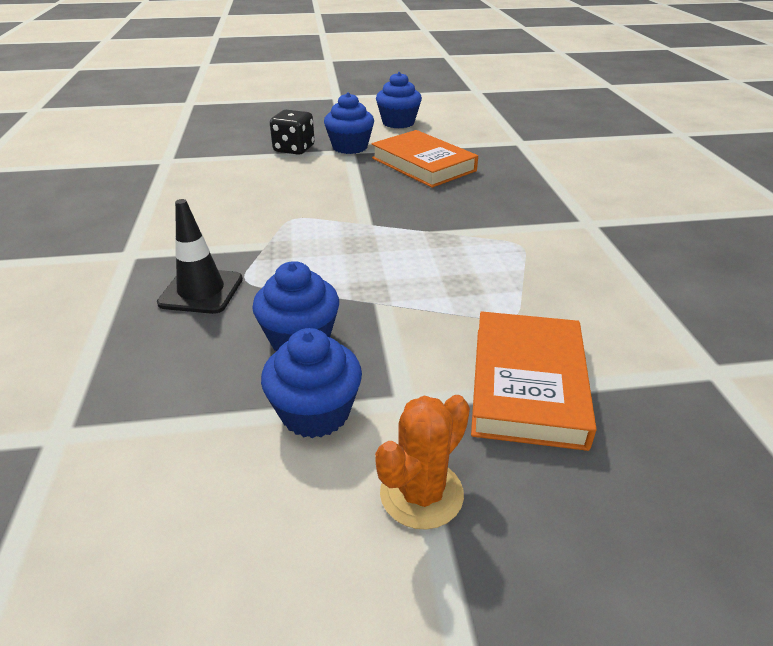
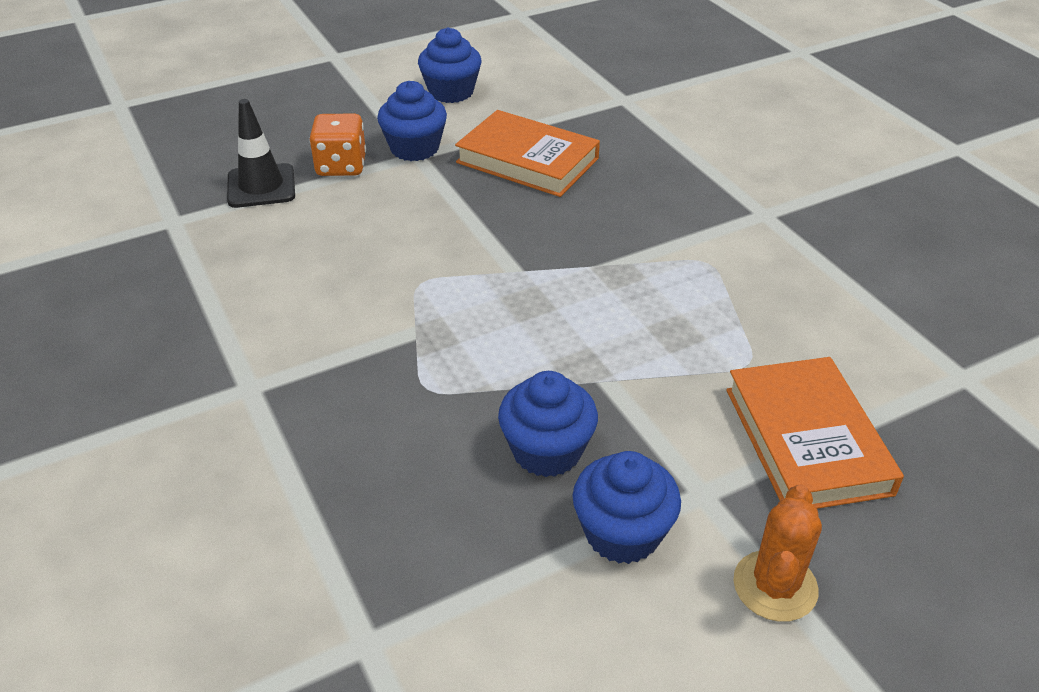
camera: 20 degrees left, 5 degrees up
black traffic cone [157,199,243,314] -> black traffic cone moved to [227,99,295,208]
black dice [270,110,315,155] -> orange dice [309,113,366,176]

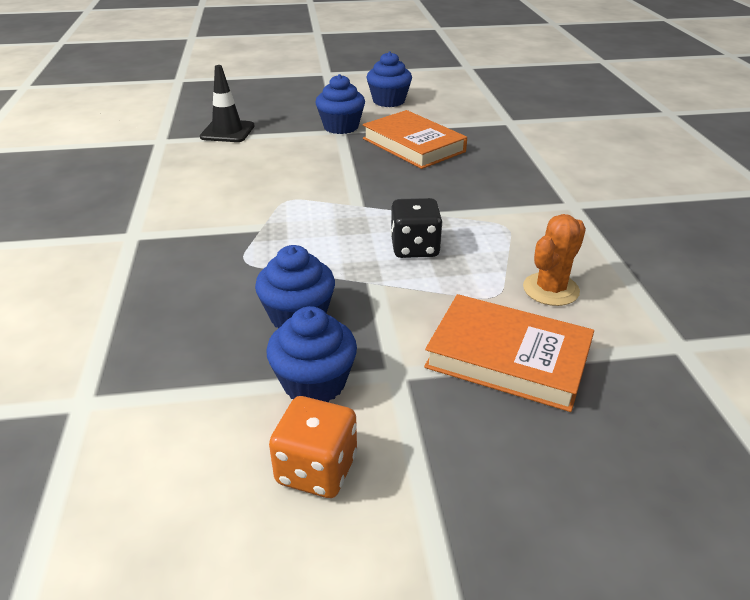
camera: 20 degrees right, 5 degrees down
orange dice [309,113,366,176] -> orange dice moved to [269,396,357,498]
orange book [726,357,904,509] -> orange book turned 75 degrees counterclockwise [424,294,594,412]
orange cactus [733,484,822,622] -> orange cactus moved to [523,214,586,306]
none -> black dice [391,198,443,258]

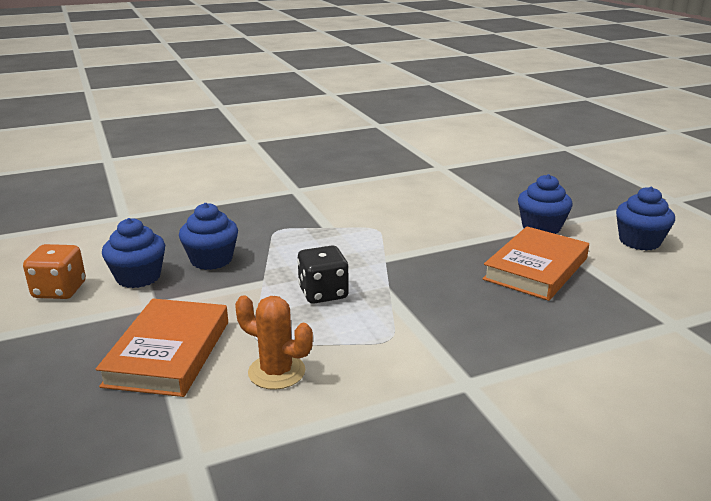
camera: 75 degrees right, 10 degrees down
black traffic cone [200,65,254,142] -> none

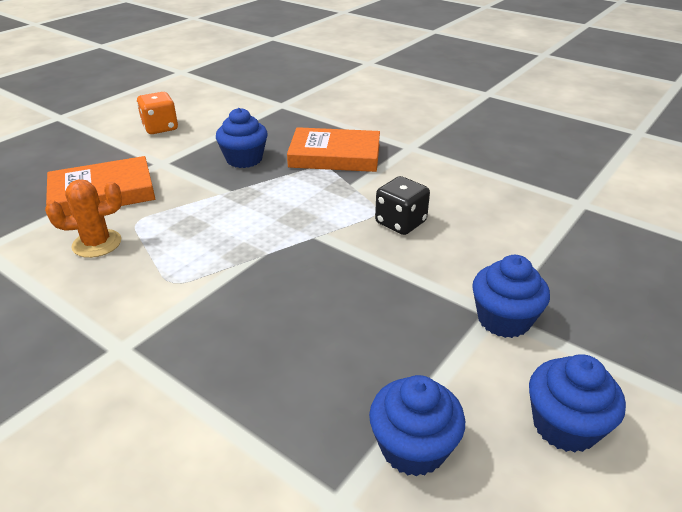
camera: 60 degrees right, 10 degrees up
blue cupcake [102,218,165,288] -> blue cupcake moved to [369,375,465,477]
orange cactus [235,295,313,390] -> orange cactus turned 75 degrees clockwise [45,179,122,258]
black dice [297,246,349,304] -> black dice moved to [375,176,430,235]
orange book [482,226,589,301] -> orange book moved to [287,127,380,172]

